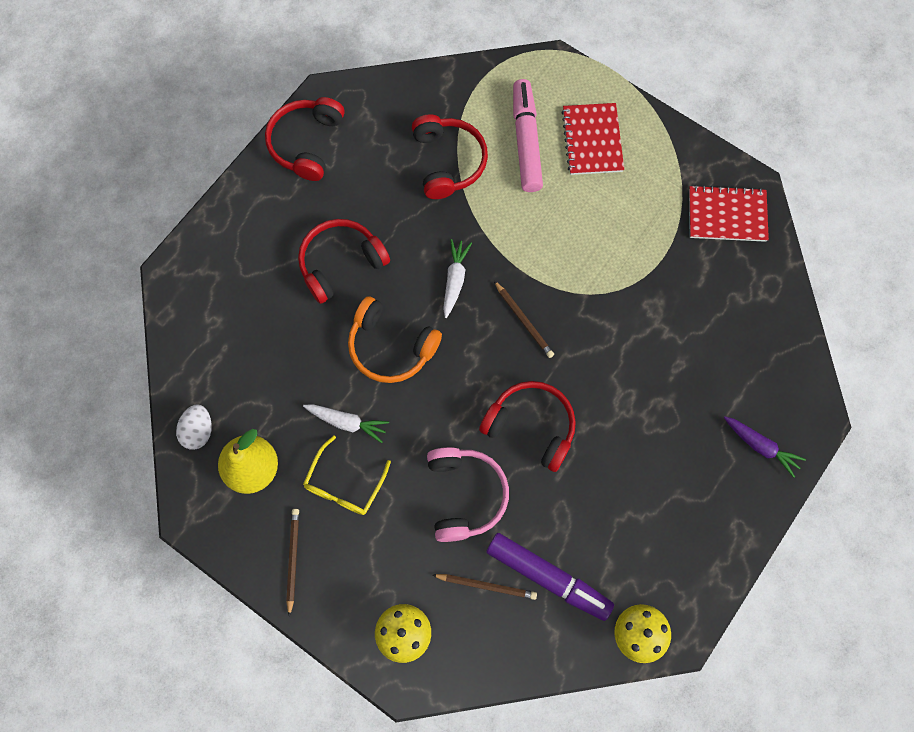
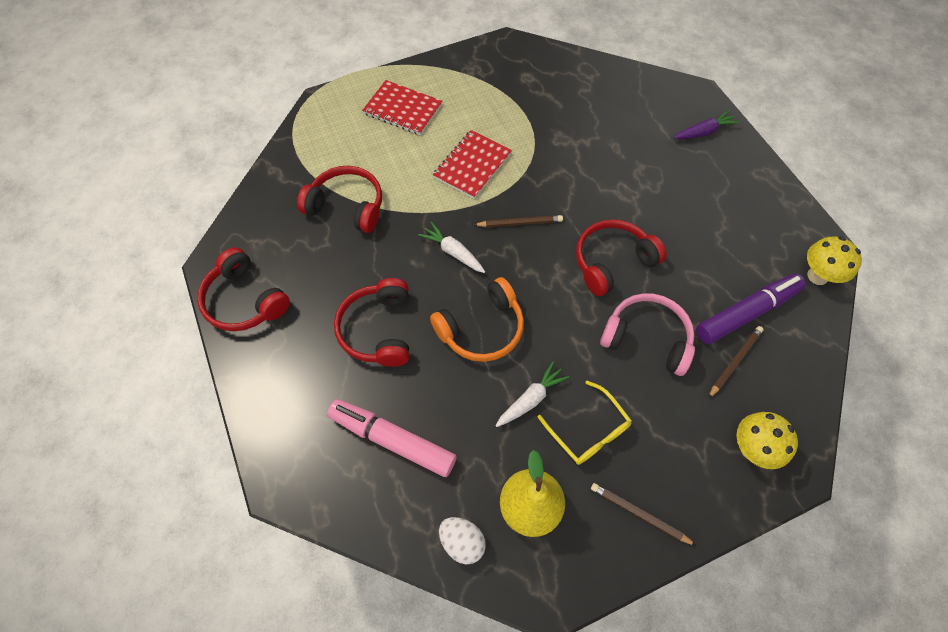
camera: 60 degrees left, 10 degrees down
pink marker [513,79,543,192] -> pink marker moved to [327,399,457,477]
red notebook [689,185,769,242] -> red notebook moved to [433,130,512,199]

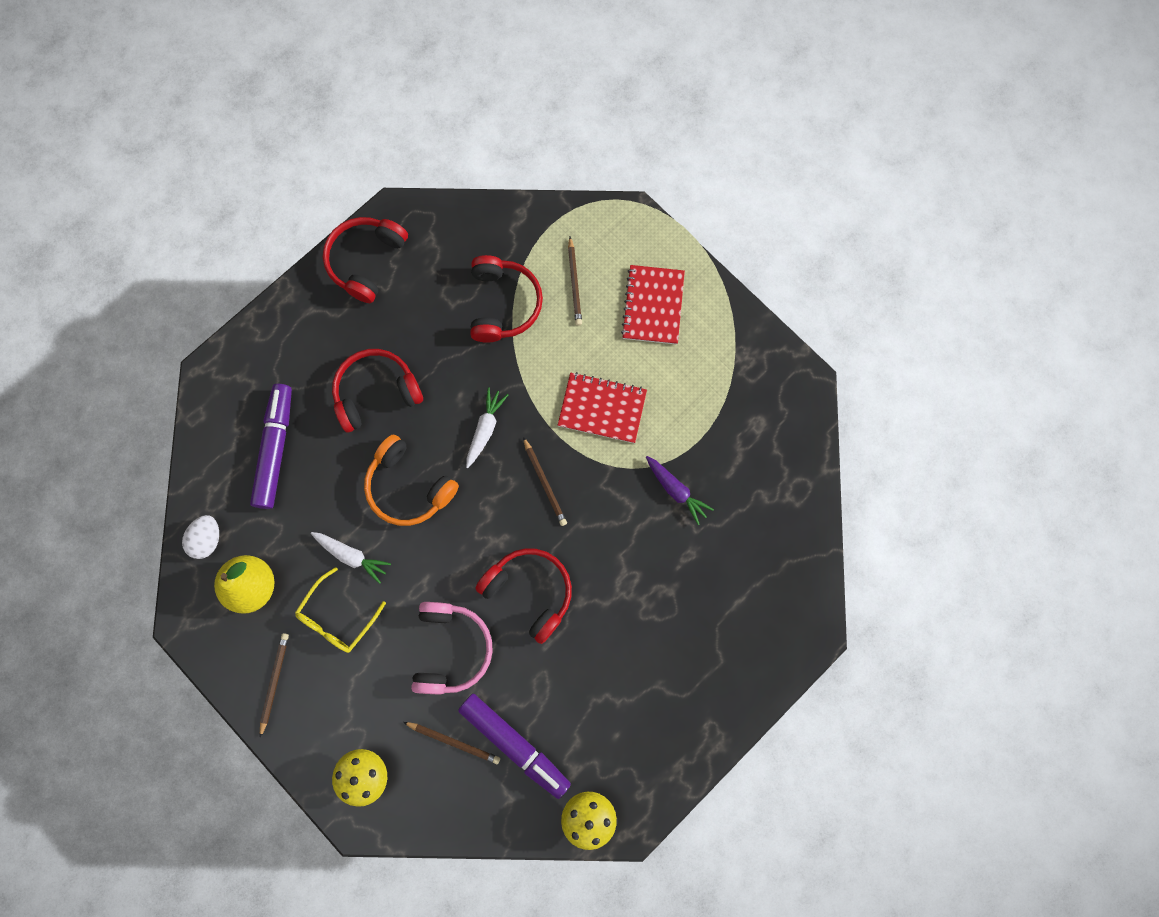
camera: 70 degrees right, 15 degrees up
pink marker [327,399,457,477] -> purple marker [250,384,292,509]
purple carrot [673,110,740,139] -> purple carrot moved to [646,456,714,525]
none -> brown pencil [568,237,582,326]

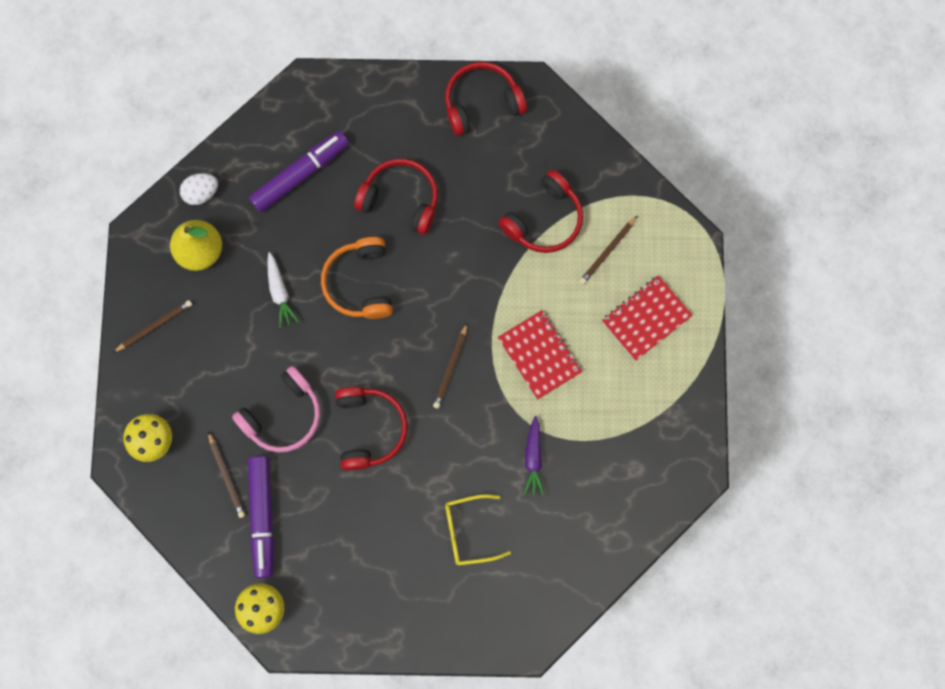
camera: 45 degrees right, 0 degrees up
yellow glasses [295,567,386,653] -> yellow glasses moved to [445,494,511,565]
white carrot [466,387,508,468] -> none

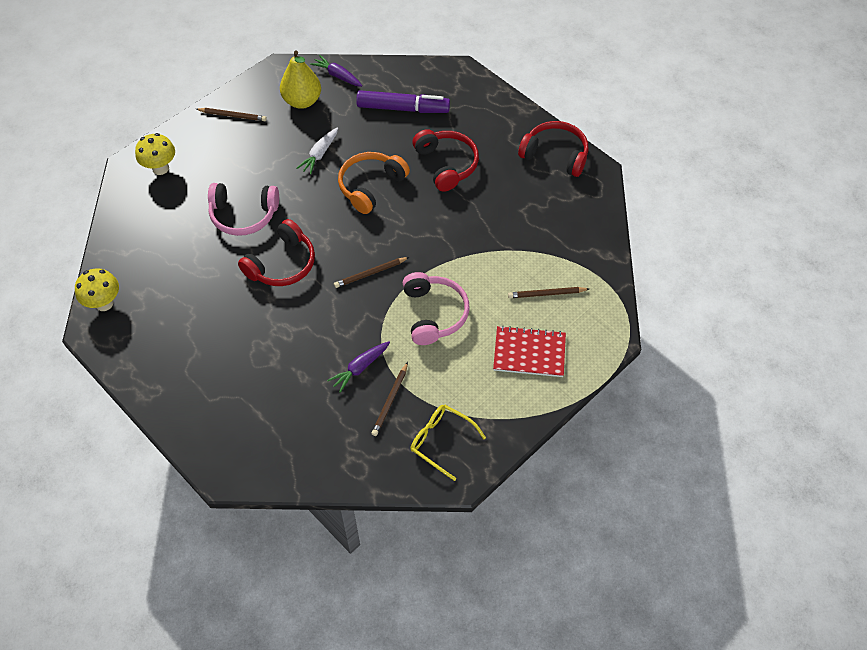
camera: 45 degrees right, 20 degrees down
white egg [180,173,218,205] -> purple carrot [310,55,362,87]
brown pencil [208,432,245,518] -> brown pencil moved to [371,362,408,436]
purple marker [248,456,274,578] -> none
yellow glasses [445,494,511,565] -> yellow glasses moved to [410,405,486,481]
red headphones [498,170,583,253] -> none
red notebook [498,310,582,400] -> pink headphones [403,272,470,345]

